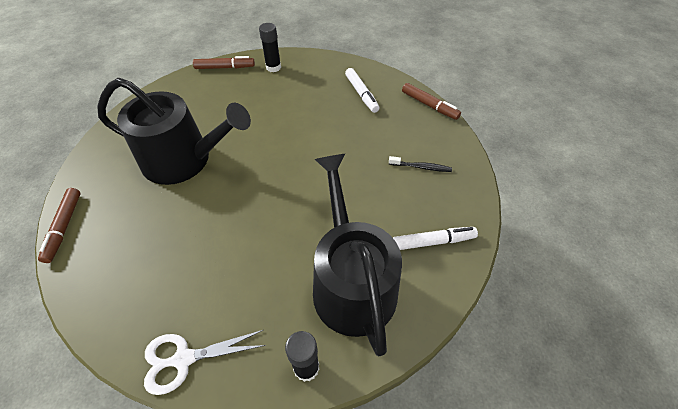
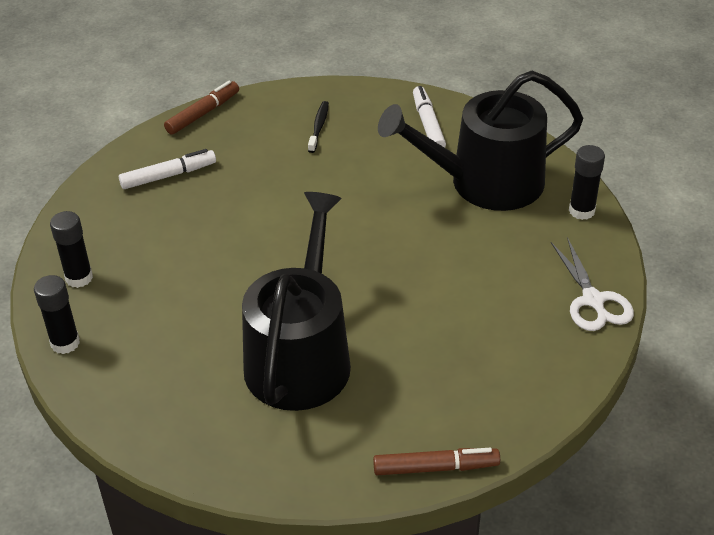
camera: 90 degrees left, 10 degrees down
brown marker [193,56,255,69] -> black glue stick [34,275,80,354]

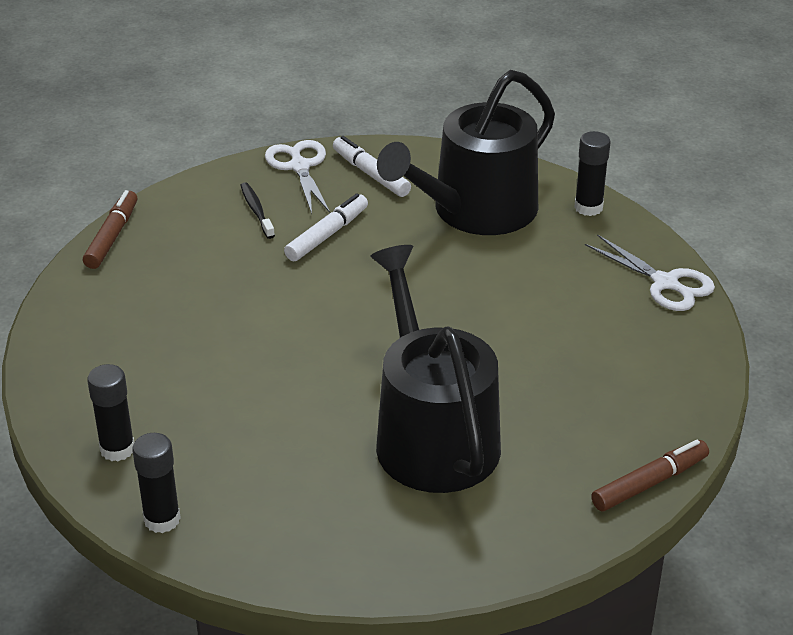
camera: 30 degrees left, 5 degrees down
white marker [119,149,216,189] -> white marker moved to [284,193,368,261]
none -> white scissors [265,140,330,214]

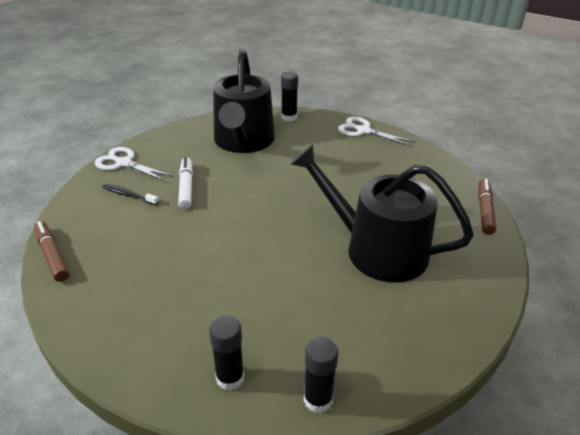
camera: 45 degrees left, 0 degrees up
white marker [333,136,411,197] -> none
white scissors [585,234,715,311] -> white scissors turned 150 degrees counterclockwise [338,117,415,146]

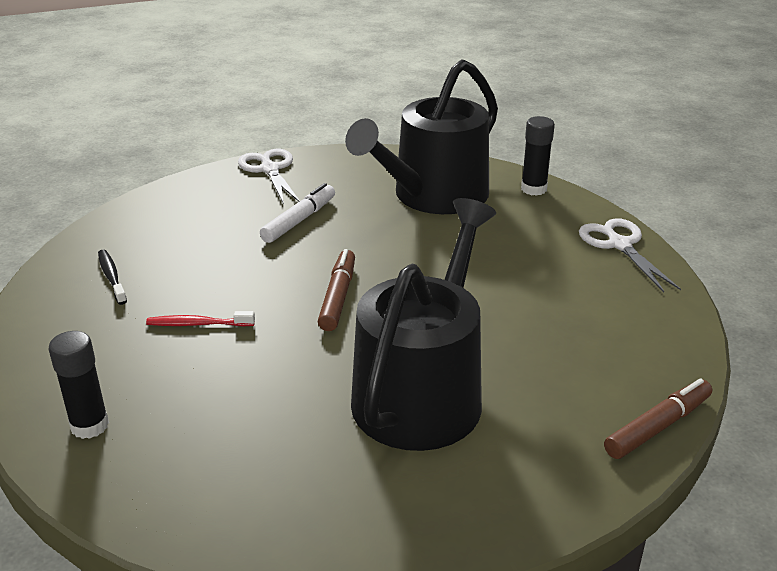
camera: 40 degrees right, 5 degrees down
brown marker [34,221,69,282] -> brown marker moved to [318,249,355,331]
black toothbrush [103,184,159,205] -> black toothbrush moved to [98,249,127,305]
black watering can [291,144,474,283] -> black watering can turned 45 degrees clockwise [351,198,496,451]
black glue stick [304,336,339,413] -> none
none -> red toothbrush [146,311,255,326]

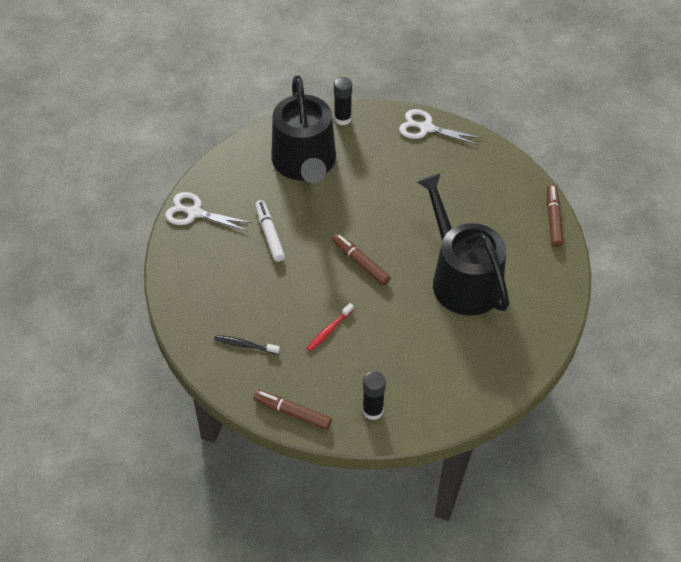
camera: 50 degrees left, 20 degrees up
none -> brown marker [254,390,332,430]

